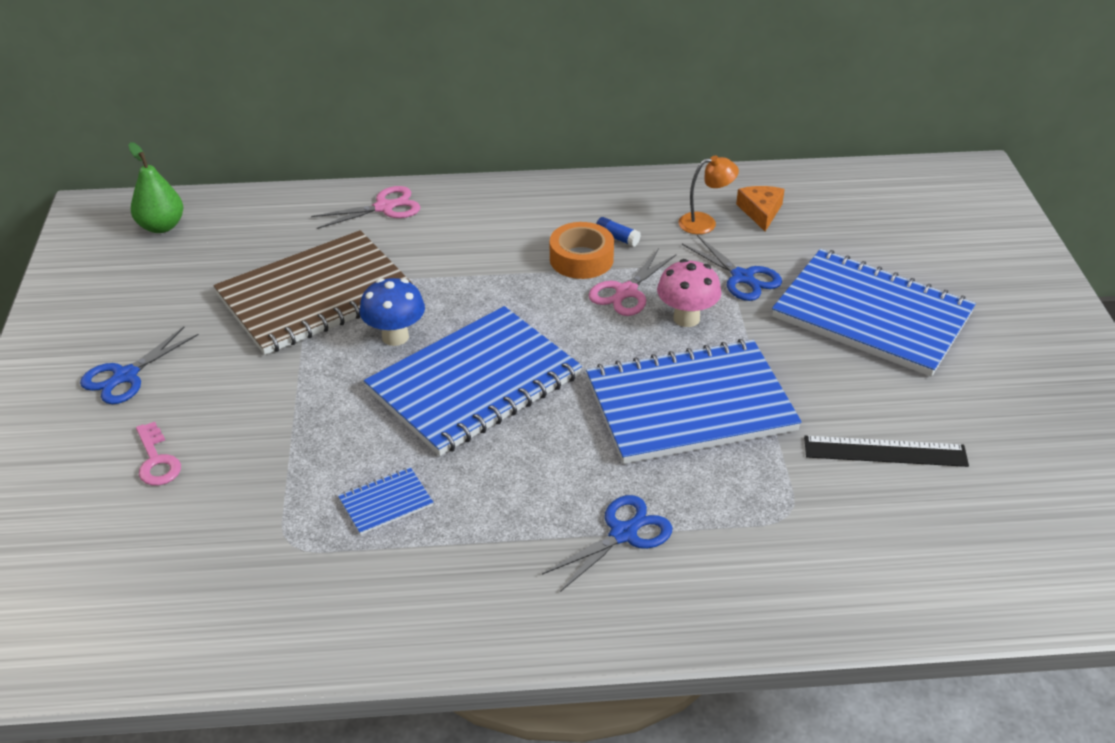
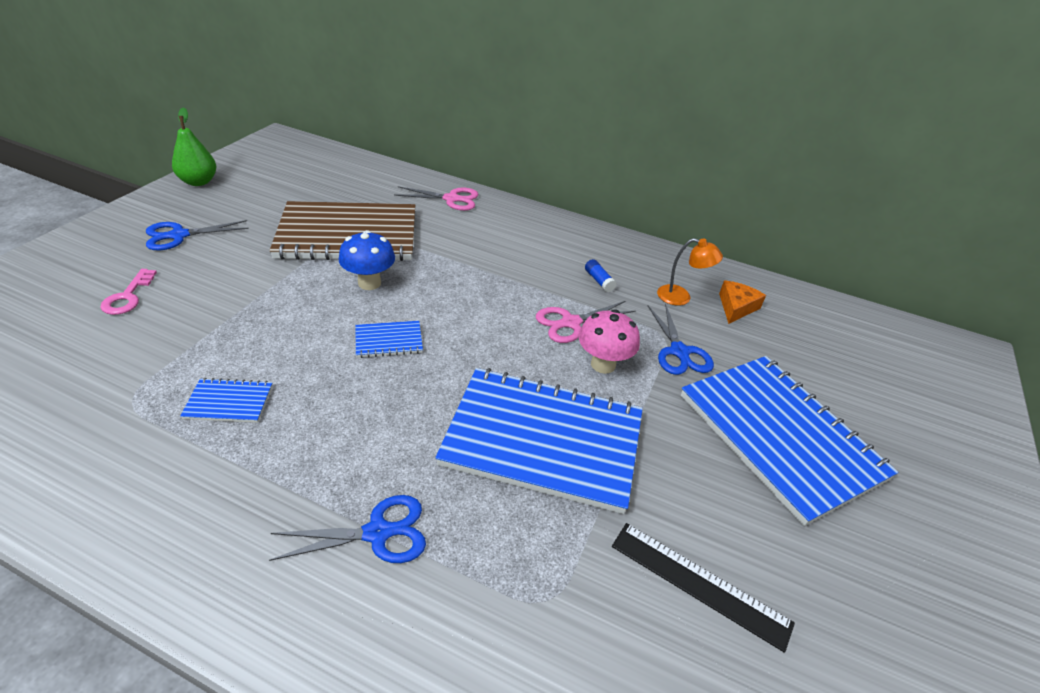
camera: 25 degrees right, 0 degrees up
green pear [128,142,184,233] -> green pear moved to [172,107,216,186]
blue notebook [364,306,582,456] -> blue notebook [355,321,423,358], size x0.40
orange tape [550,222,614,279] -> none

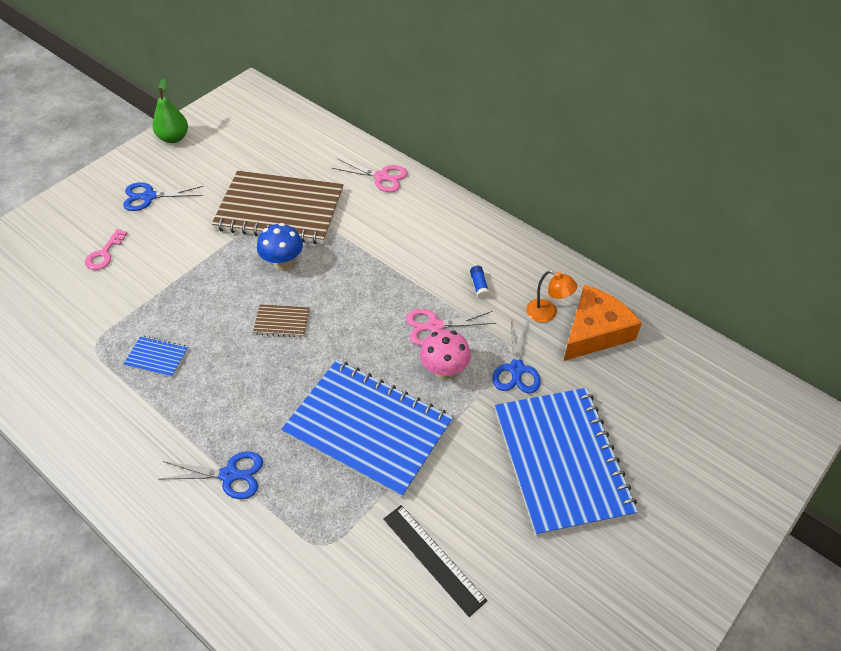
camera: 20 degrees right, 10 degrees up
blue notebook [355,321,423,358] -> brown notebook [253,304,310,337]
orange cheese [719,280,766,324] -> orange cheese [564,285,642,361], size x1.78

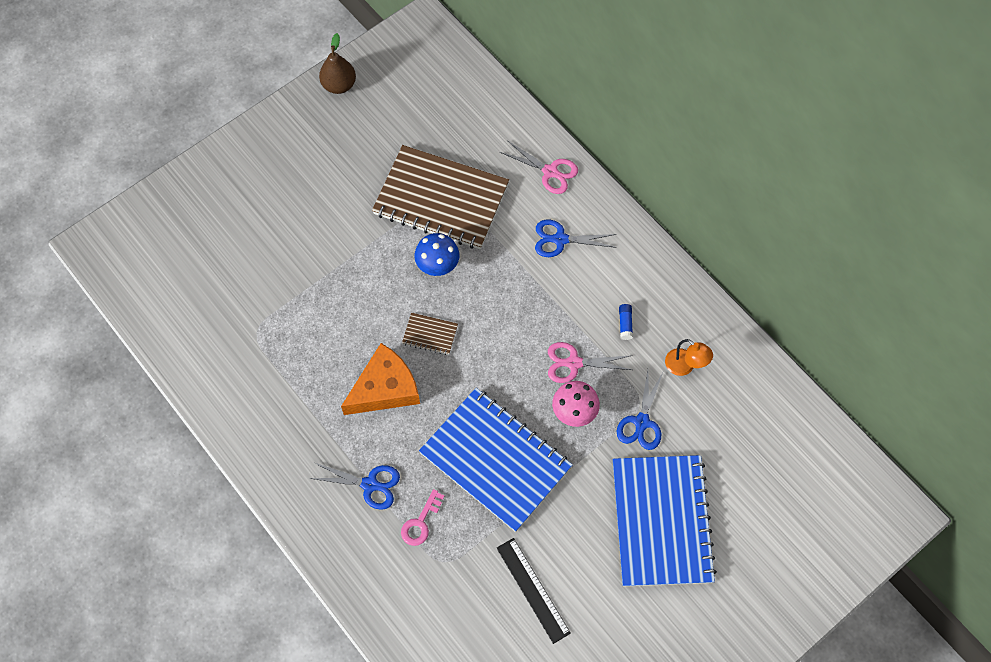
camera: 10 degrees right, 15 degrees up
pink key [85,229,127,270] -> pink key moved to [401,489,444,546]
blue scissors [123,182,203,211] -> blue scissors moved to [535,220,617,257]
blue notebook [123,336,188,378] -> none
green pear [153,78,188,143] -> brown pear [319,33,356,94]
orange cheese [564,285,642,361] -> orange cheese moved to [341,343,420,415]

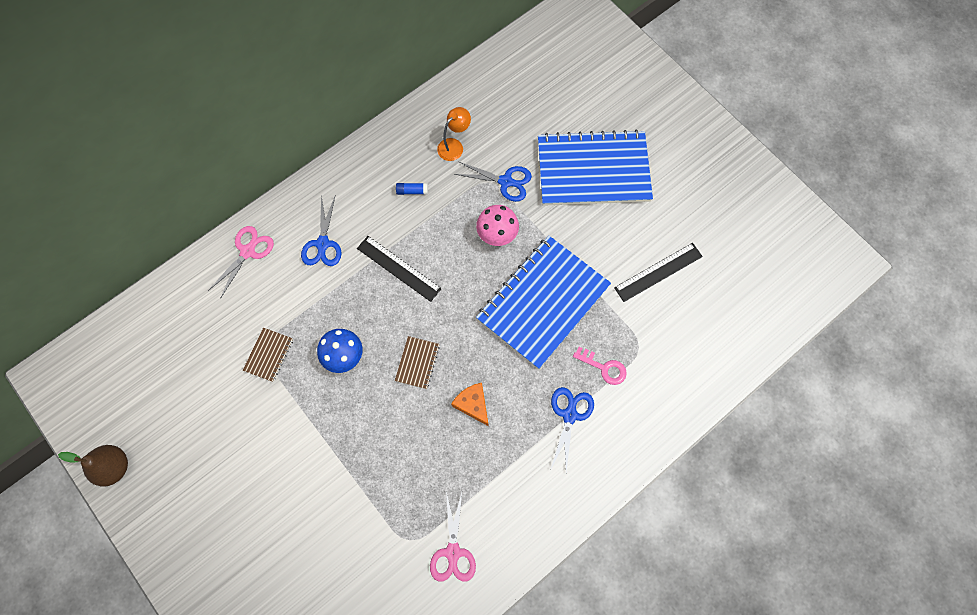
camera: 90 degrees left, 5 degrees up
orange cheese [341,343,420,415] -> orange cheese [451,383,488,426], size x0.56
brown notebook [372,145,509,249] -> brown notebook [243,328,293,382], size x0.40
pink scissors [548,342,632,383] -> pink scissors moved to [430,491,476,582]
none -> black ruler [357,236,442,302]

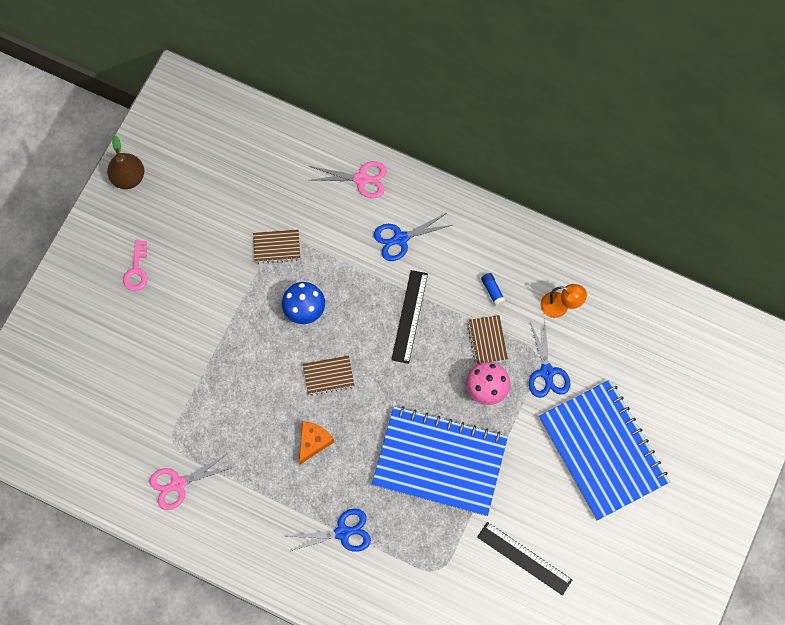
camera: 65 degrees right, 0 degrees up
pink key [573,347,627,385] -> pink key moved to [123,240,148,291]
none -> brown notebook [467,315,508,365]

